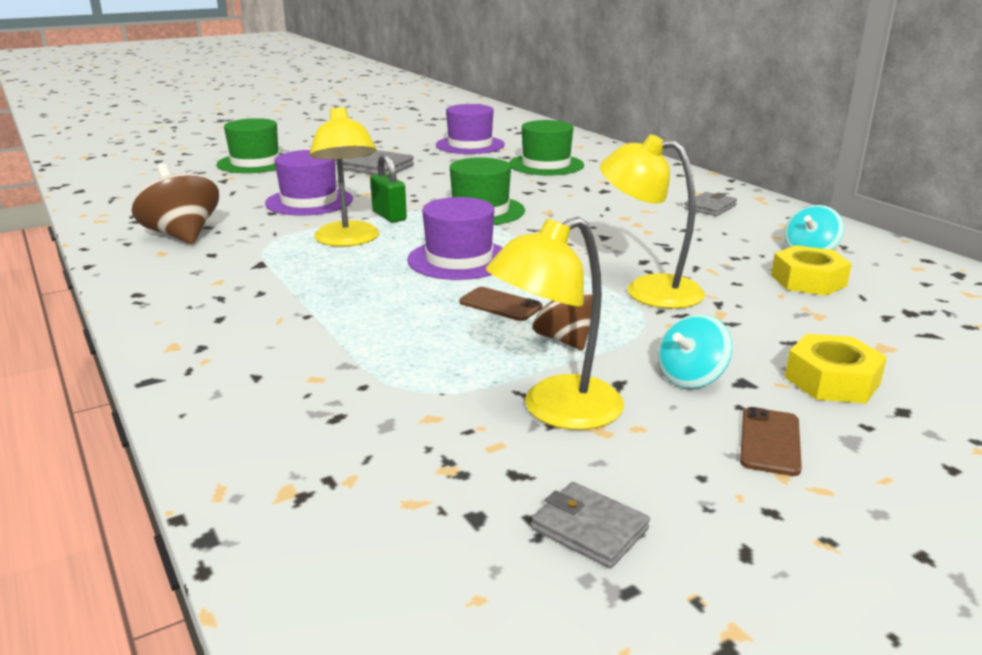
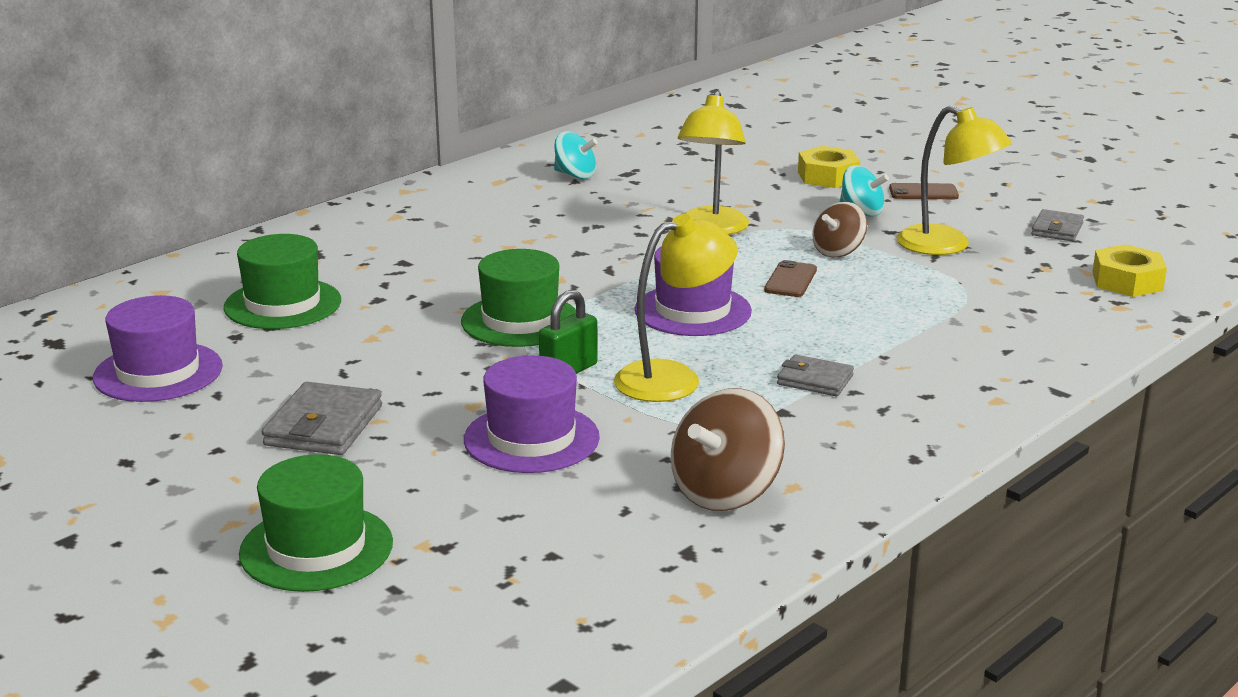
camera: 105 degrees left, 0 degrees up
grey wallet [684,192,737,216] -> grey wallet moved to [777,354,854,396]
yellow nut [771,245,852,296] -> yellow nut moved to [1092,244,1167,297]

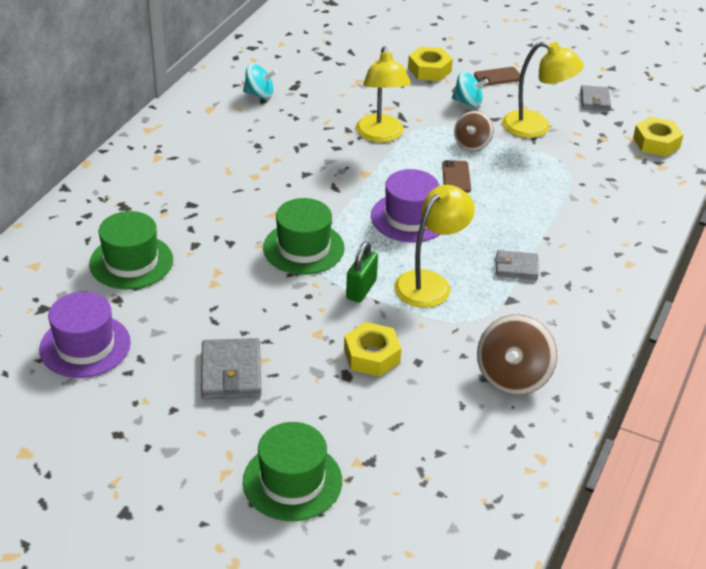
camera: 20 degrees left, 15 degrees up
purple hat [464,355,600,473] -> yellow nut [344,322,401,377]

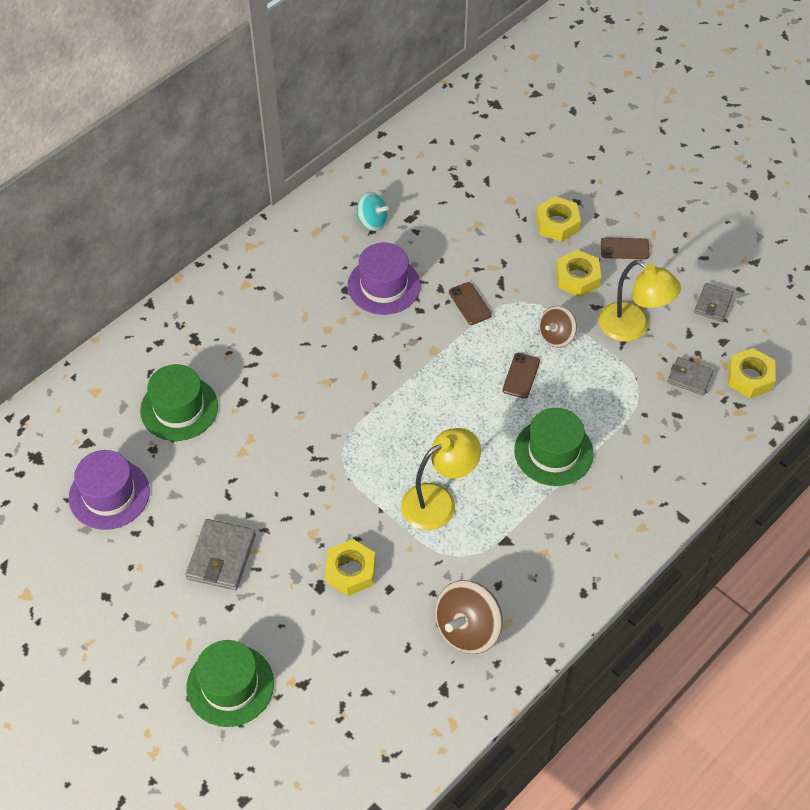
camera: 20 degrees right, 15 degrees up
green hat [263,198,345,275] -> green hat moved to [514,408,594,486]
green padlock [346,241,378,303] -> none
yellow lamp [356,46,411,142] -> brown phone [449,282,492,325]
purple hat [371,169,441,243] -> purple hat moved to [347,243,421,315]
turquoise spinning top [452,72,488,107] -> yellow nut [556,250,601,297]
grey wallet [496,250,539,280] -> grey wallet moved to [667,357,714,396]

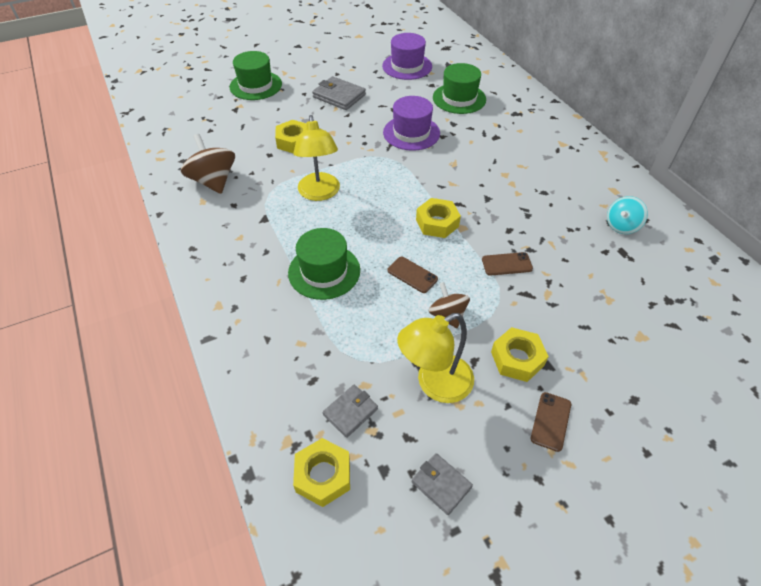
camera: 110 degrees right, 5 degrees down
purple hat [347,243,421,315] -> purple hat moved to [383,96,440,151]
yellow nut [536,196,581,242] -> yellow nut moved to [416,198,461,238]

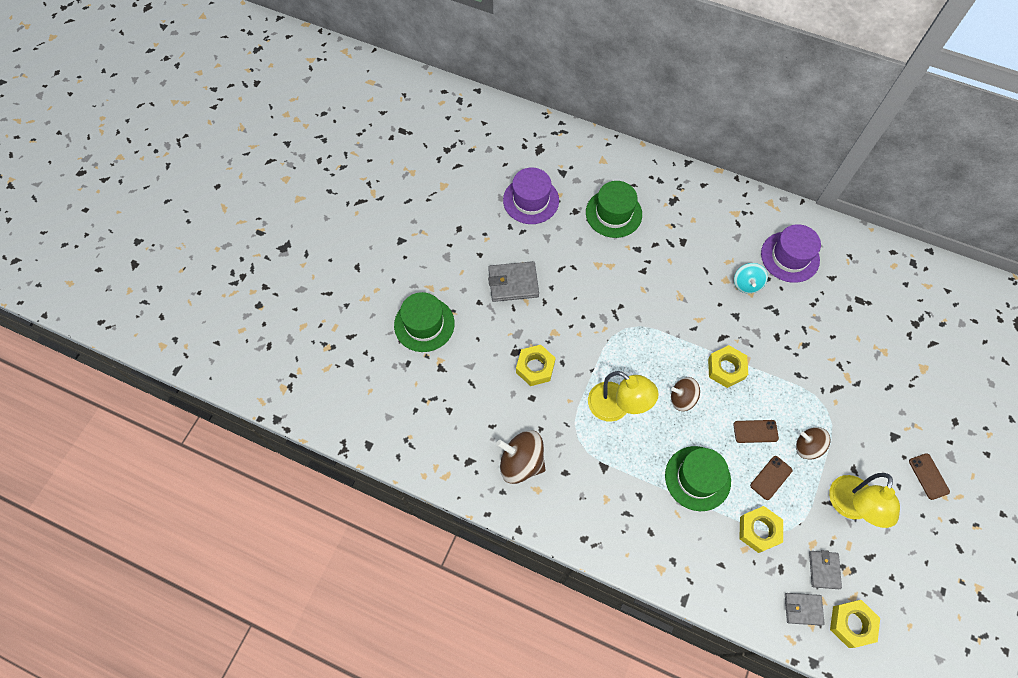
camera: 40 degrees left, 15 degrees up
purple hat [383,96,440,151] -> purple hat moved to [761,224,821,283]
grey wallet [412,453,473,515] -> grey wallet moved to [785,593,825,626]
brown phone [482,252,533,276] -> brown phone moved to [750,456,792,500]
yellow nut [491,327,549,382] -> yellow nut moved to [739,506,783,553]
turquoise spinning top [607,196,648,234] -> turquoise spinning top moved to [734,263,768,294]
none -> brown spinning top [671,377,700,411]

